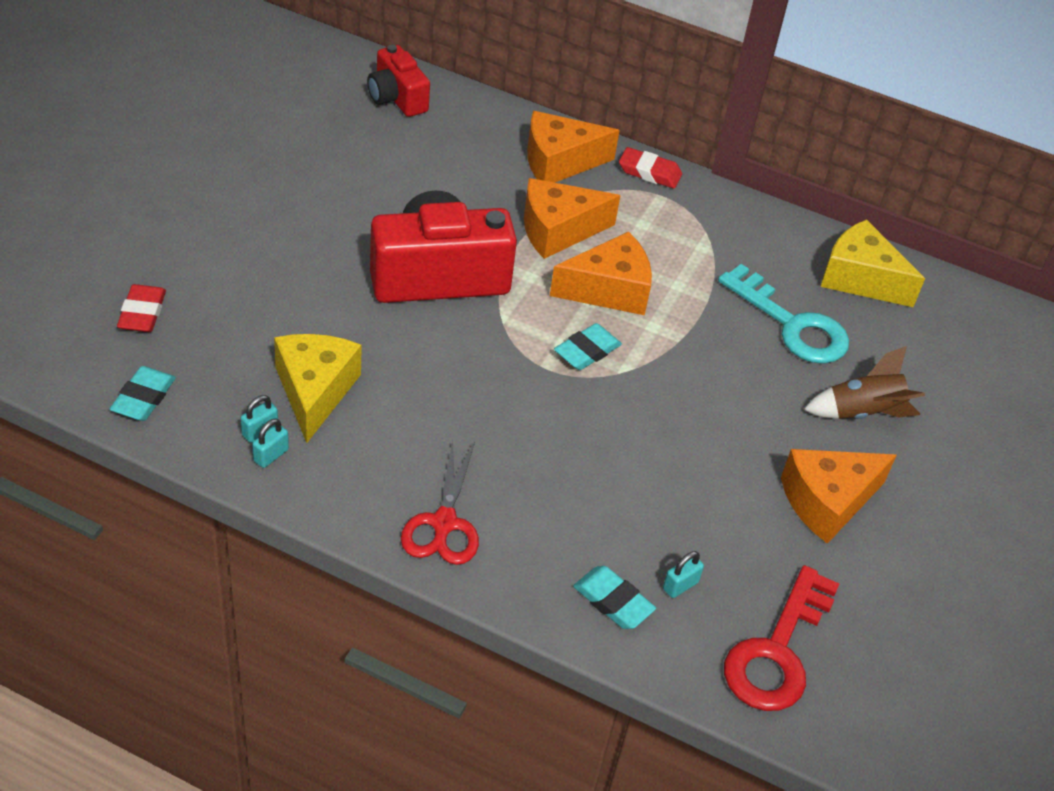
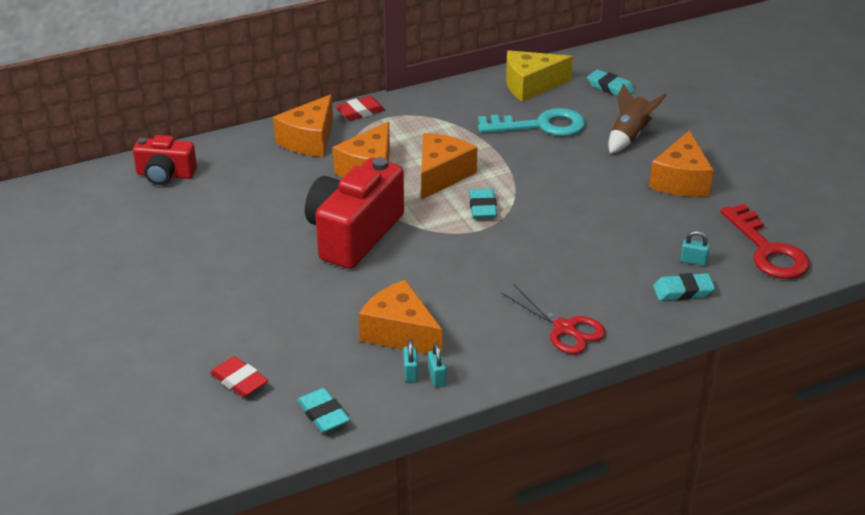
camera: 45 degrees left, 10 degrees down
yellow cheese [274,334,362,443] -> orange cheese [359,280,442,354]
turquoise padlock [663,551,704,598] -> turquoise padlock turned 75 degrees counterclockwise [680,231,710,266]
none -> turquoise eraser [587,69,635,96]

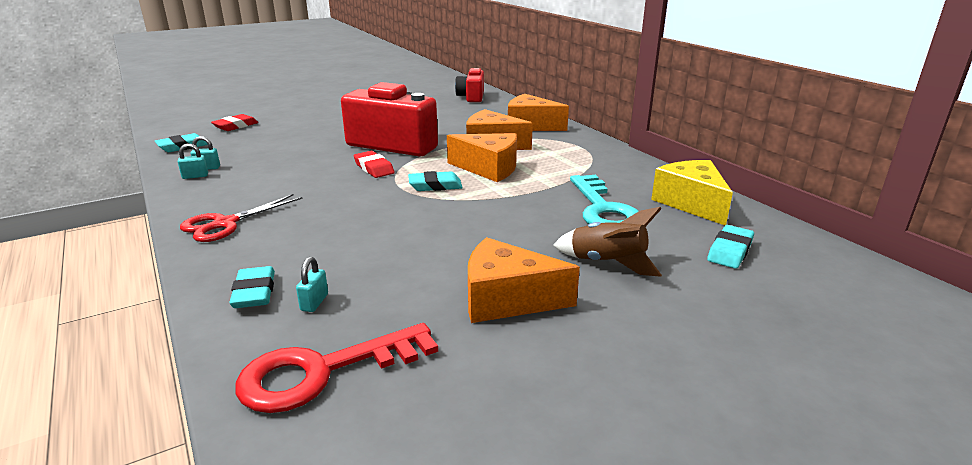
camera: 85 degrees right, 10 degrees down
red eraser [335,96,385,121] -> red eraser moved to [354,151,395,178]
orange cheese [359,280,442,354] -> none

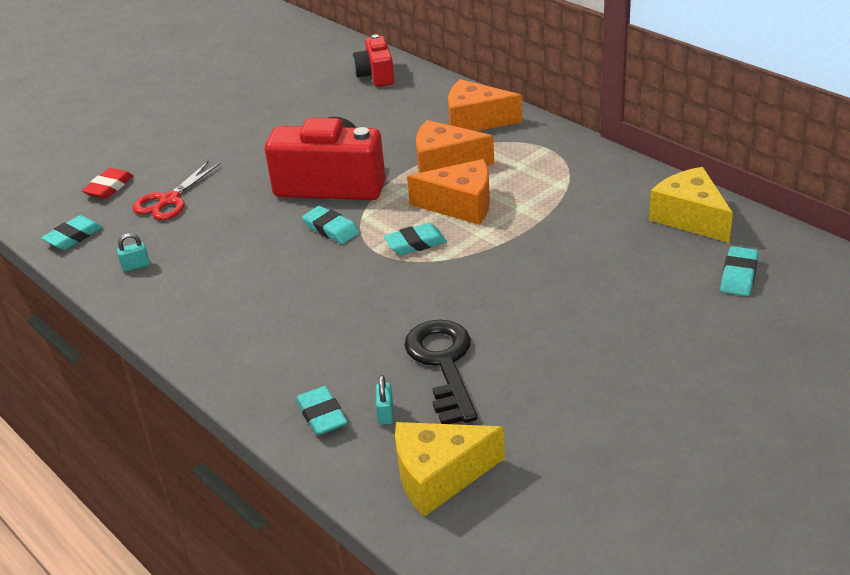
camera: 10 degrees left, 10 degrees up
turquoise padlock [178,143,208,179] -> none
red scissors [180,194,303,242] -> red scissors moved to [133,160,221,220]
red key [235,323,438,413] -> yellow cheese [395,422,505,517]
red eraser [354,151,395,178] -> turquoise eraser [302,206,359,244]
orange cheese [468,237,580,323] -> none
brown rocket [553,207,662,277] -> none
turquoise key [570,175,638,224] -> none
none -> black key [404,320,478,424]

